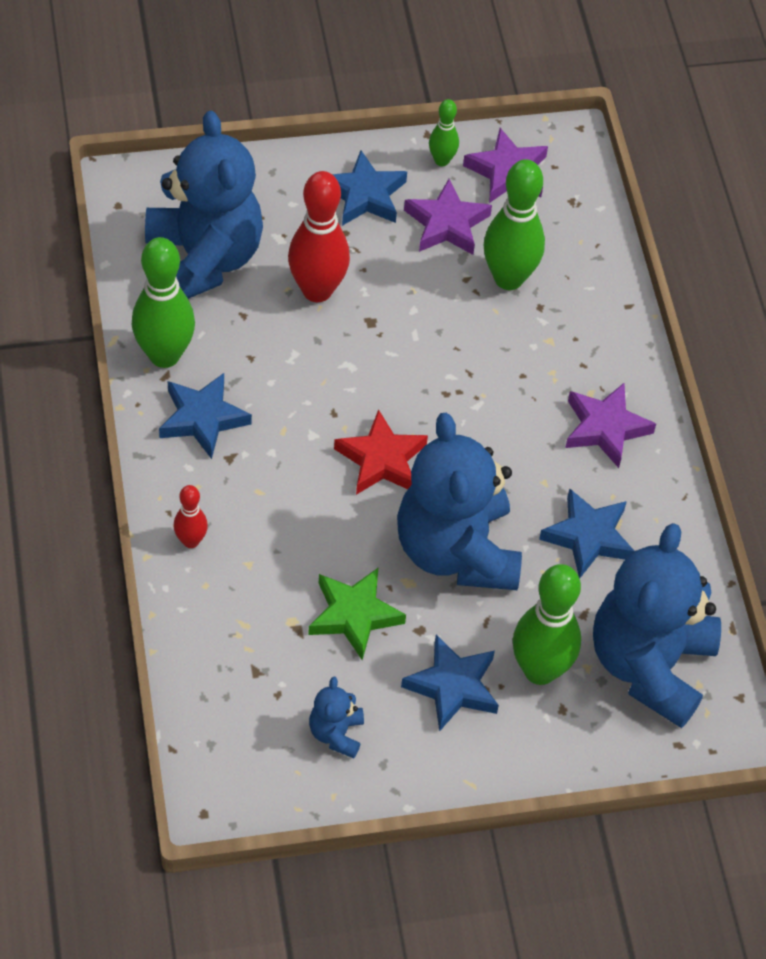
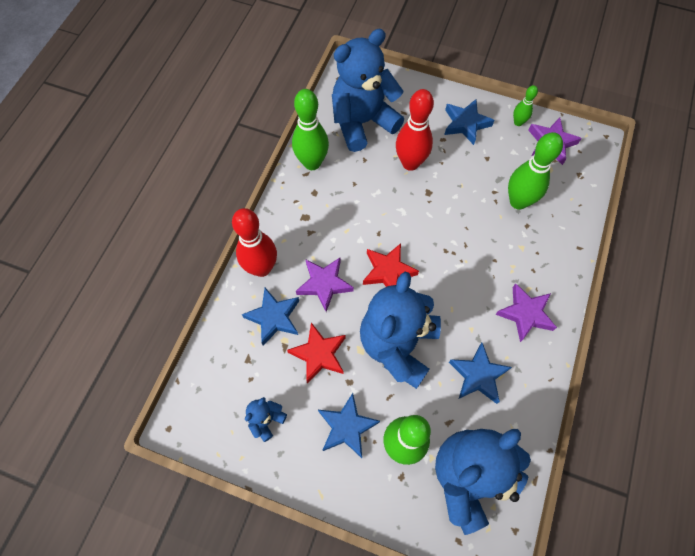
camera: 35 degrees right, 10 degrees up
blue teddy bear [145,110,263,299] -> blue teddy bear turned 135 degrees counterclockwise [332,29,404,152]
blue star [159,373,252,459] -> blue star moved to [242,288,299,346]
red bowling pin [173,485,208,548] -> red bowling pin [232,208,277,277], size x1.93
green star [308,567,406,660] -> red star [287,322,346,384]
purple star [404,179,492,255] -> purple star moved to [296,258,354,312]

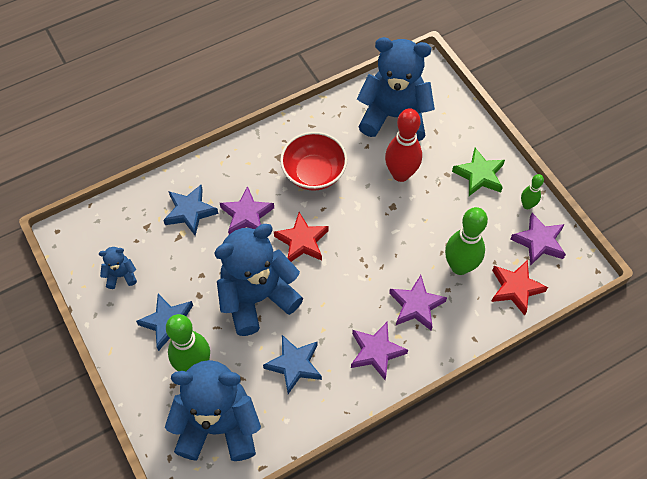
camera: 40 degrees right, 5 degrees down
red bowling pin [232,208,277,277] -> none
red star [287,322,346,384] -> red star moved to [491,260,548,316]
green bowling pin [292,89,329,170] -> none
blue star [444,99,494,145] -> green star [452,148,505,196]
none -> red bowl [280,132,347,191]
none -> purple star [389,275,447,330]

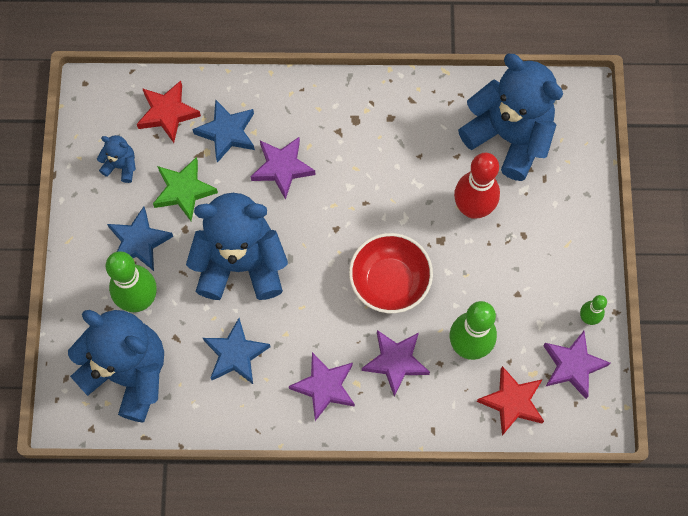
camera: 30 degrees right, 10 degrees up
red star [274,212,329,262] -> red star moved to [137,81,201,143]
red bowl [280,132,347,191] -> red bowl moved to [349,233,433,313]
green star [452,148,505,196] -> green star moved to [153,157,218,221]

